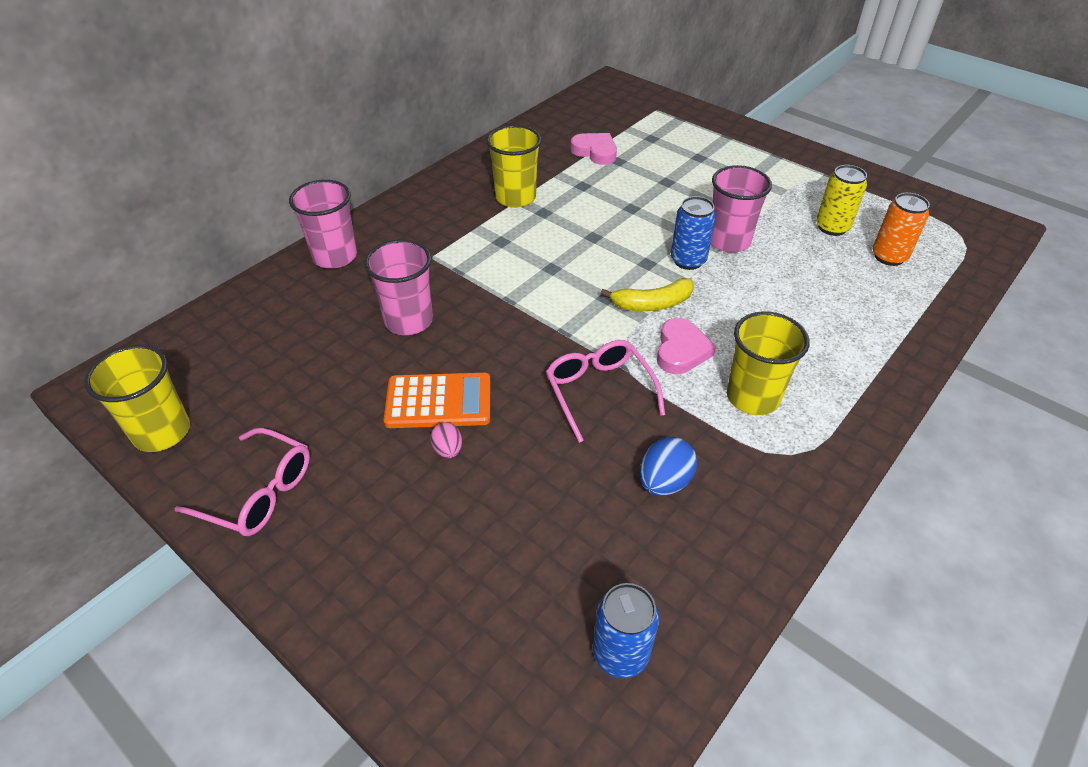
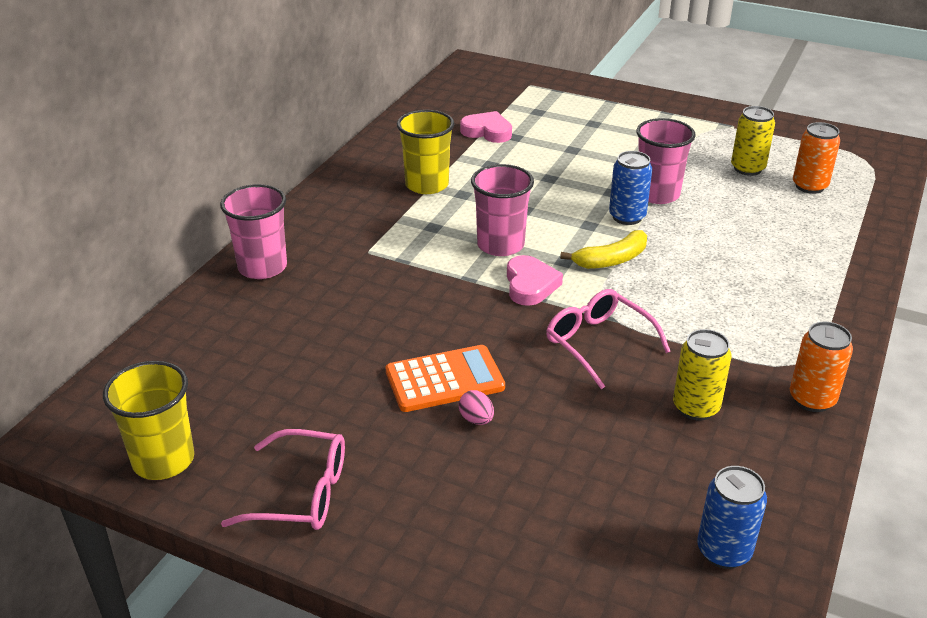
camera: 15 degrees left, 10 degrees down
pink cup [364,239,433,335] -> pink cup moved to [471,164,534,256]
blue egg [640,437,697,496] -> yellow can [673,329,732,420]
pink heart [657,318,716,374] -> pink heart moved to [507,255,563,306]
yellow cup [727,312,810,415] -> none
none -> orange can [790,322,853,412]

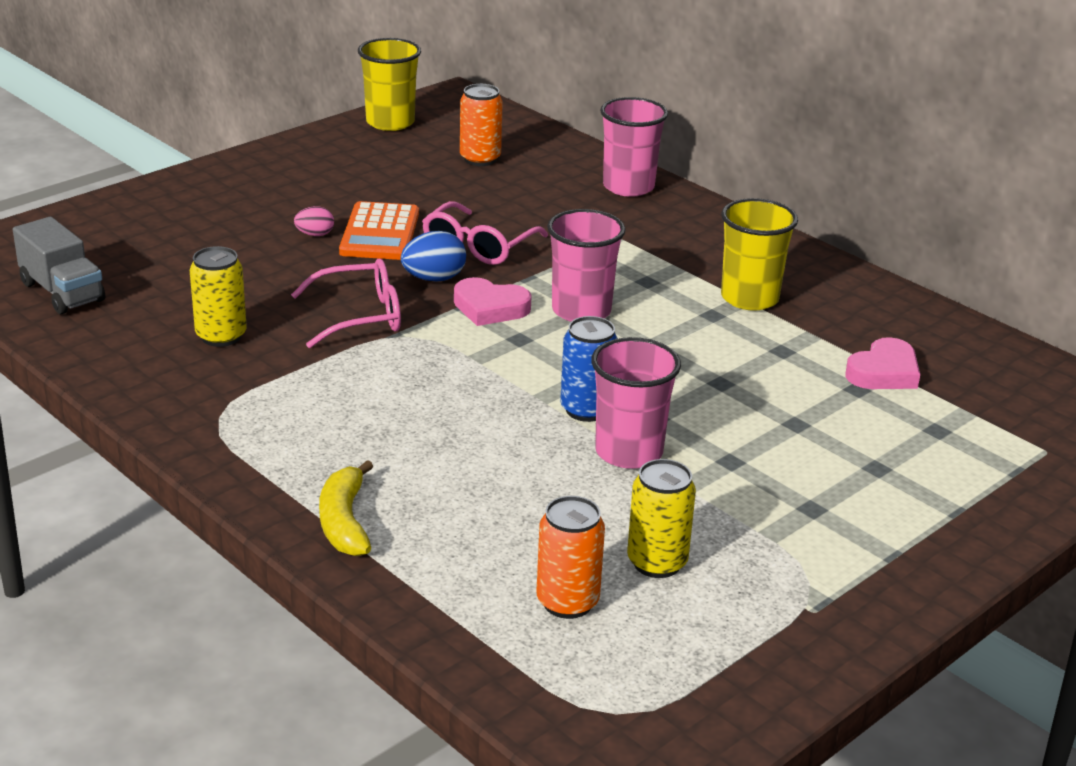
camera: 110 degrees right, 5 degrees down
pink glasses [221,429,345,530] -> pink glasses moved to [422,201,548,265]
yellow banana [560,230,647,269] -> yellow banana moved to [319,460,373,556]
blue can [697,466,767,569] -> grey truck [13,217,105,314]
orange can [790,322,853,412] -> orange can moved to [460,84,503,166]
none -> blue egg [401,231,466,282]

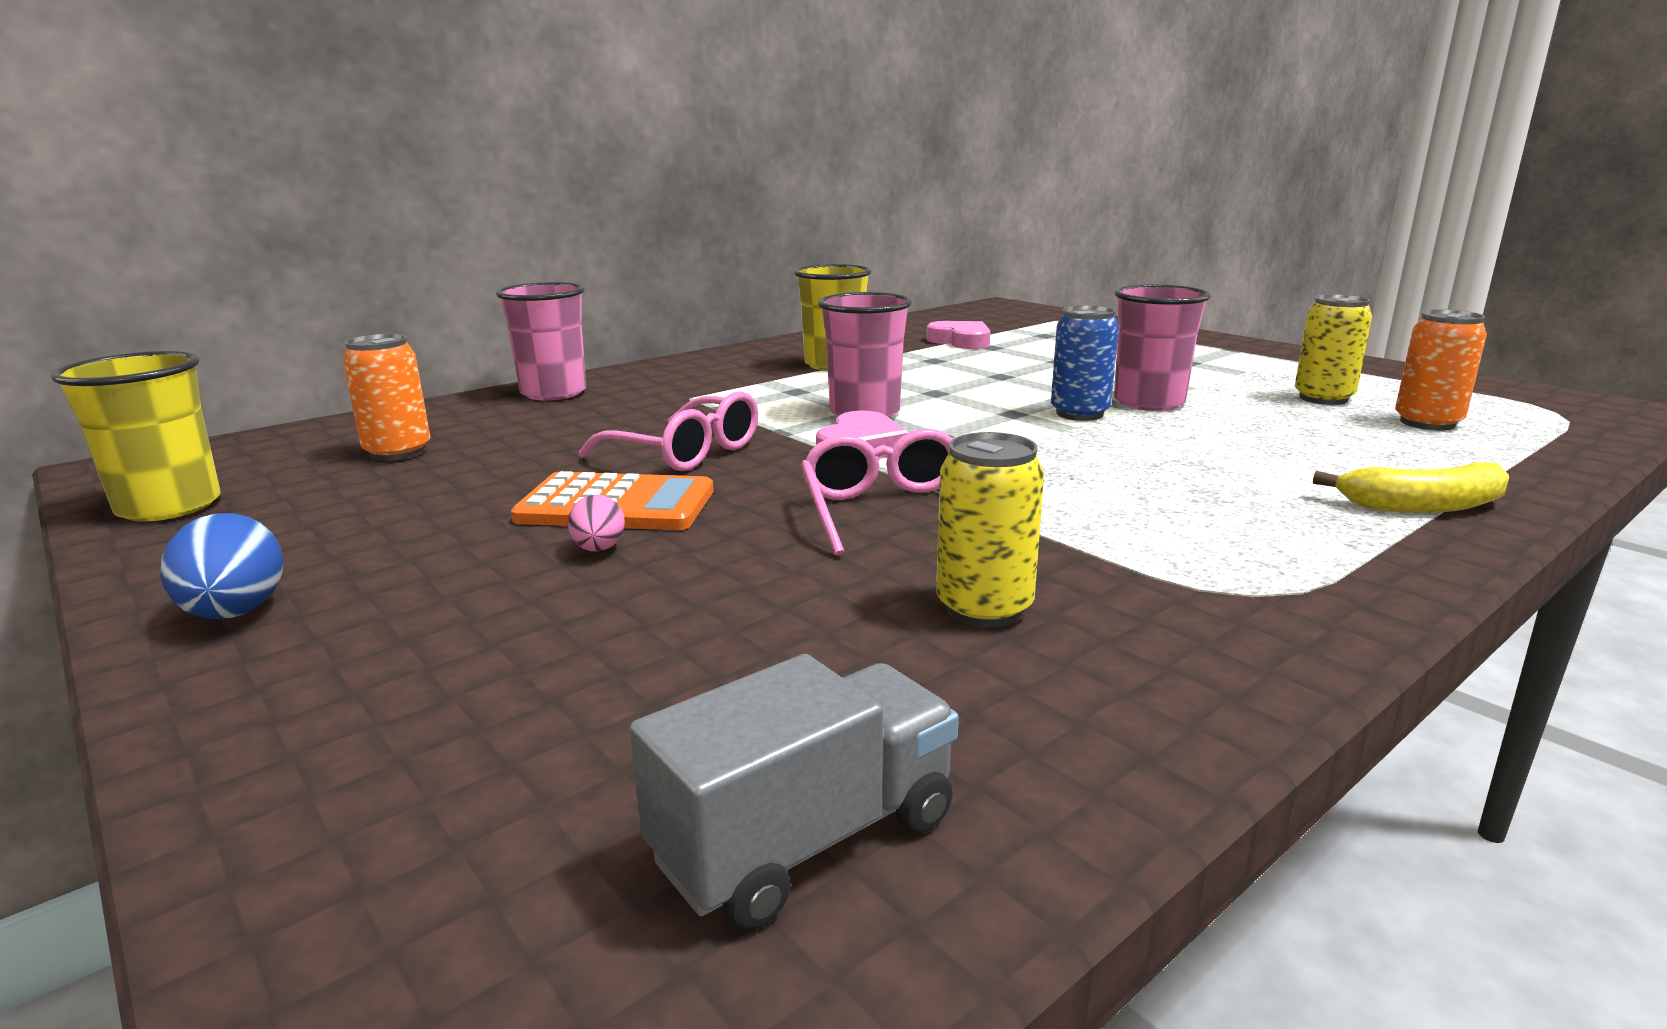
camera: 85 degrees left, 10 degrees down
blue egg [401,231,466,282] -> blue egg moved to [160,513,284,619]

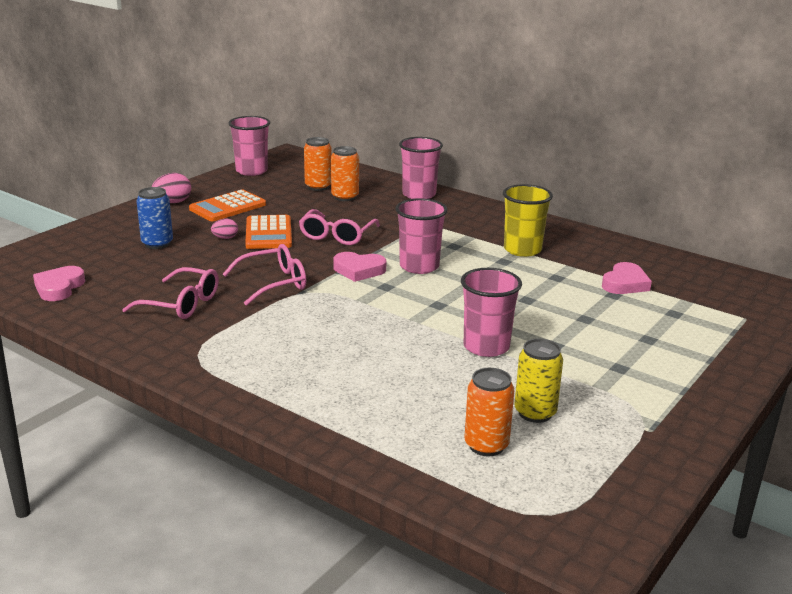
camera: 75 degrees right, 5 degrees up
yellow cup [51,351,221,522] -> pink cup [228,116,270,176]
blue egg [160,513,284,619] -> pink egg [152,173,191,203]
grey truck [629,654,959,930] -> pink heart [33,266,85,301]
yellow can [936,432,1044,627] -> pink glasses [122,267,219,319]
blue can [1051,305,1119,421] -> blue can moved to [136,187,173,249]
yellow banana [1313,462,1509,513] -> none
none -> orange calculator [189,190,266,221]
none -> orange can [331,146,359,201]

